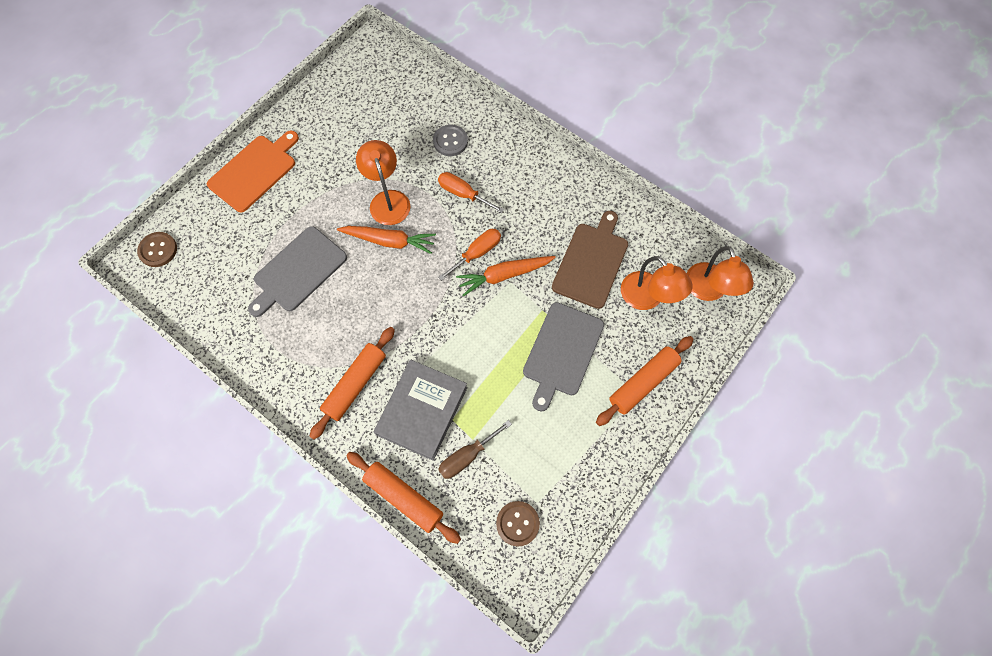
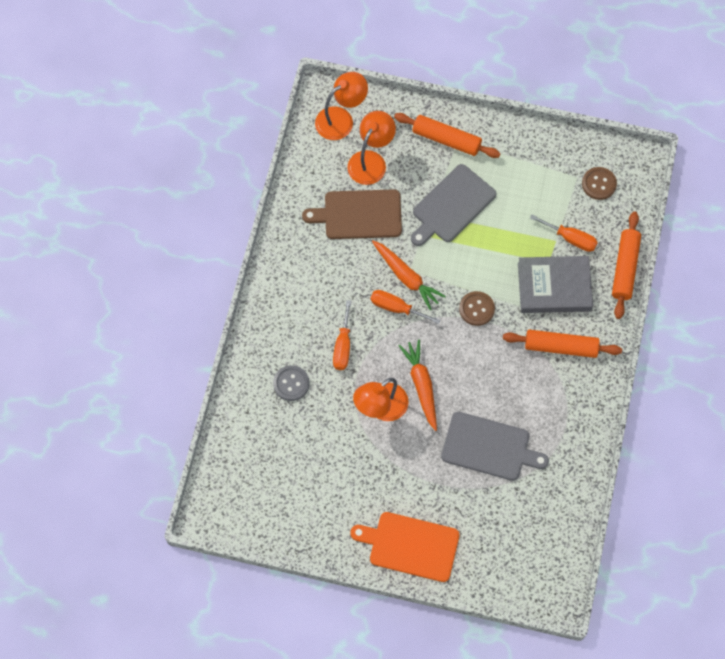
camera: 115 degrees left, 0 degrees up
brown button [137,232,177,267] -> brown button moved to [459,291,495,326]
brown screwdriver [438,420,512,479] -> orange screwdriver [530,214,598,252]
grey cutting board [523,302,604,411] -> grey cutting board turned 135 degrees clockwise [411,164,496,246]

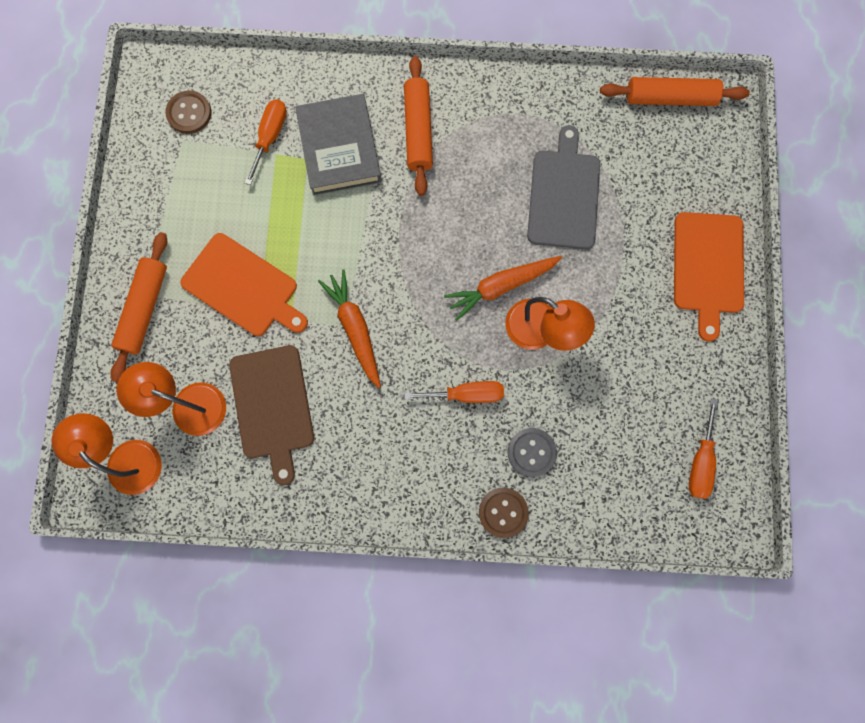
camera: 100 degrees left, 10 degrees up
orange screwdriver [371,290,440,324] -> orange screwdriver moved to [689,398,718,499]
orange carrot [372,241,445,310] -> orange carrot turned 60 degrees counterclockwise [318,270,381,388]
grey cutting board [411,164,496,246] -> orange cutting board [180,233,308,336]
brown button [459,291,495,326] -> brown button moved to [479,488,529,538]
orange rolling pin [612,212,641,319] -> orange rolling pin moved to [600,77,750,106]

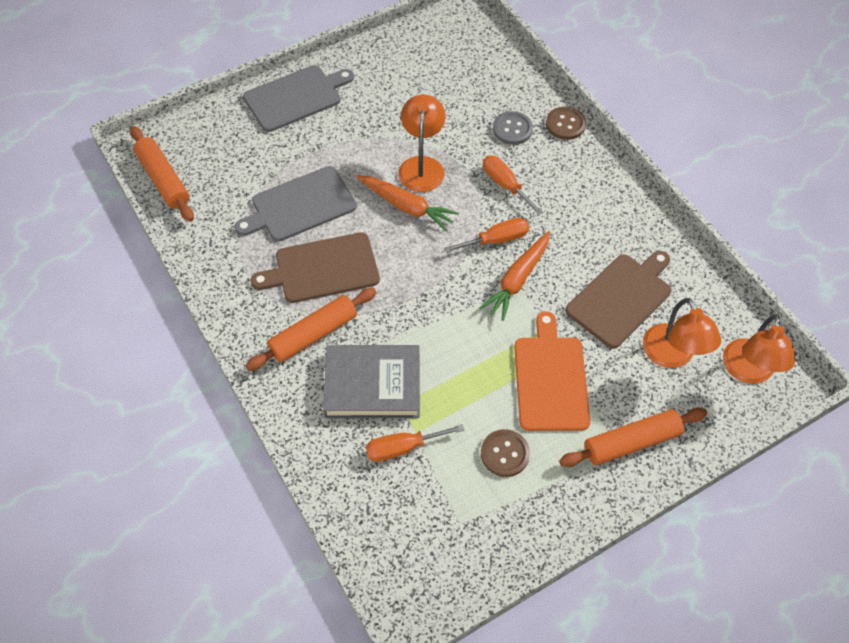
camera: 125 degrees left, 20 degrees down
brown button [165,91,211,134] -> brown button moved to [481,429,530,477]
grey book [295,94,382,195] -> grey book turned 45 degrees clockwise [323,345,420,418]
orange cutting board [674,212,744,342] -> grey cutting board [243,65,354,132]
orange screwdriver [689,398,718,499] -> orange screwdriver moved to [444,218,529,253]
none -> brown cutting board [251,232,380,303]

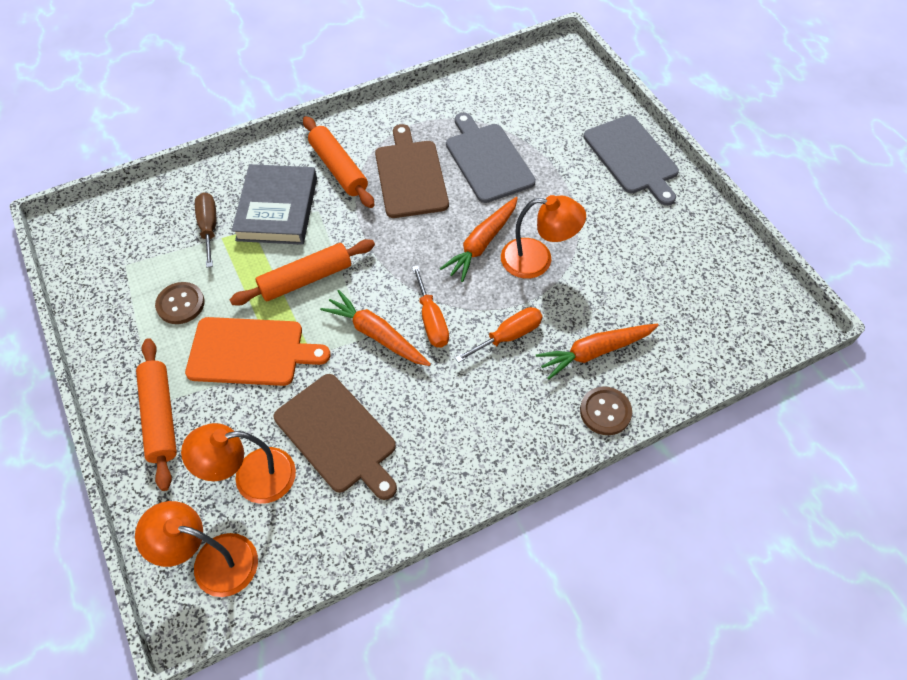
camera: 95 degrees right, 0 degrees up
orange rolling pin [130,126,194,222] -> orange rolling pin moved to [229,239,375,306]
orange screwdriver [366,424,464,462] -> brown screwdriver [195,192,216,268]
grey button [493,111,533,145] -> orange carrot [536,324,659,380]

